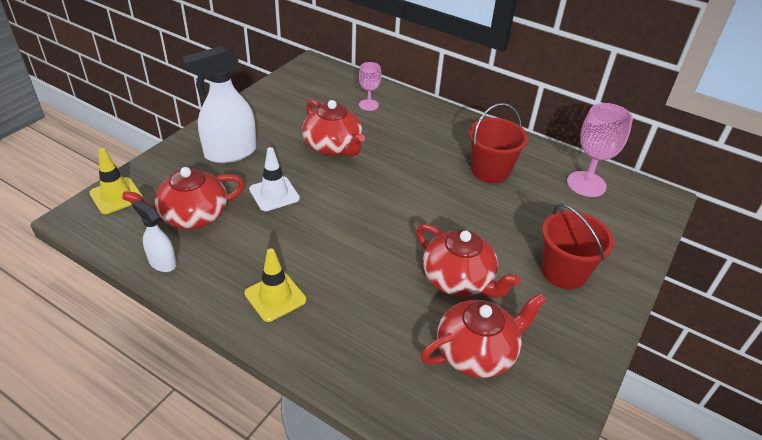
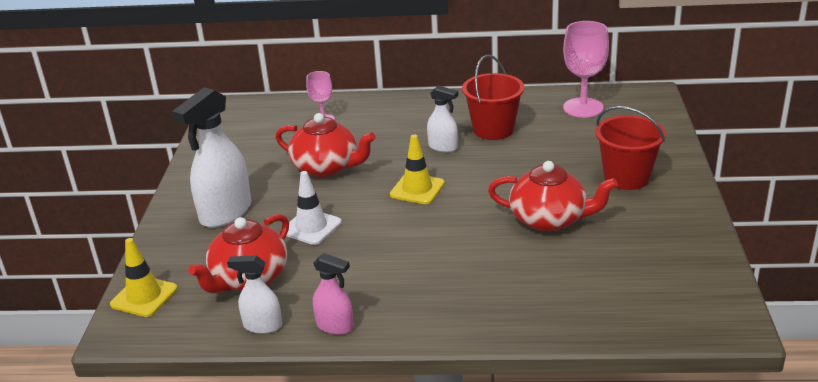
camera: 25 degrees left, 10 degrees down
yellow traffic cone [244,248,306,322] -> yellow traffic cone moved to [390,135,445,204]
red teapot [421,293,546,378] -> none
none -> pink spray bottle [313,253,354,335]
none -> white spray bottle [427,85,458,152]

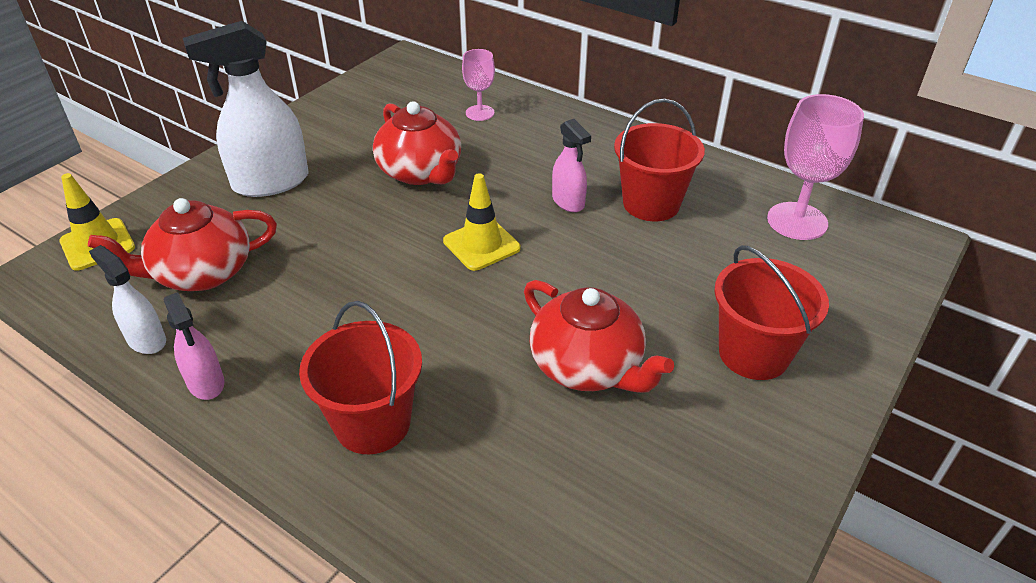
camera: 30 degrees right, 10 degrees up
white traffic cone [286,171,342,245] -> none
white spray bottle [427,85,458,152] -> pink spray bottle [552,119,591,212]
none -> red bucket [299,301,422,454]

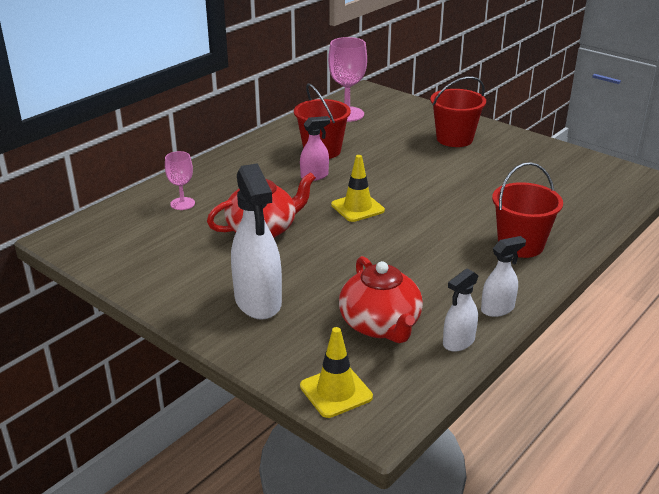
camera: 85 degrees left, 10 degrees down
pink spray bottle [164,292,224,400] -> white spray bottle [481,236,526,317]
red teapot [524,280,674,393] -> none

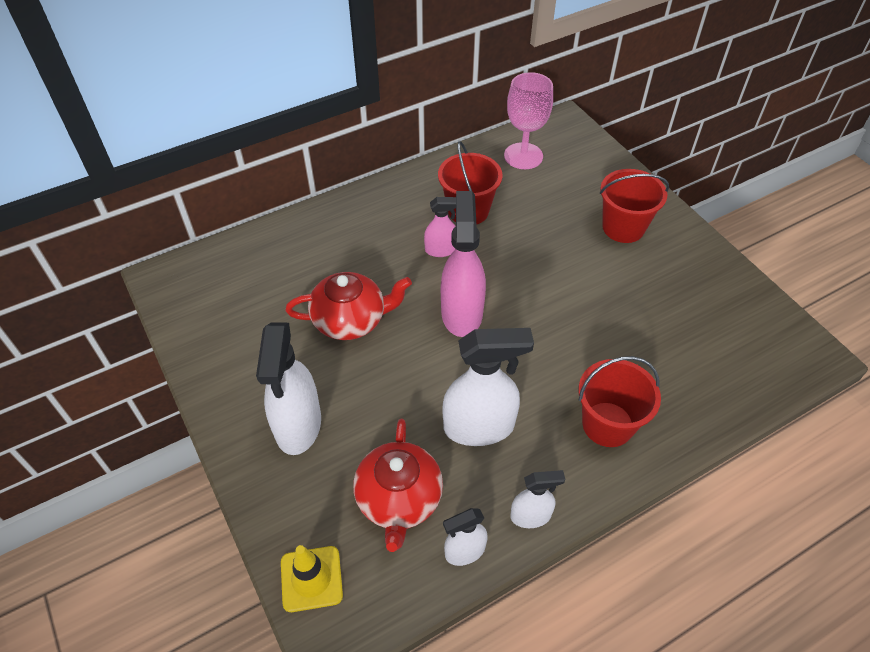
camera: 20 degrees right, 20 degrees up
pink goblet [165,151,195,210] -> none
yellow traffic cone [331,155,385,222] -> pink spray bottle [441,191,486,337]
none -> white spray bottle [443,328,534,446]

